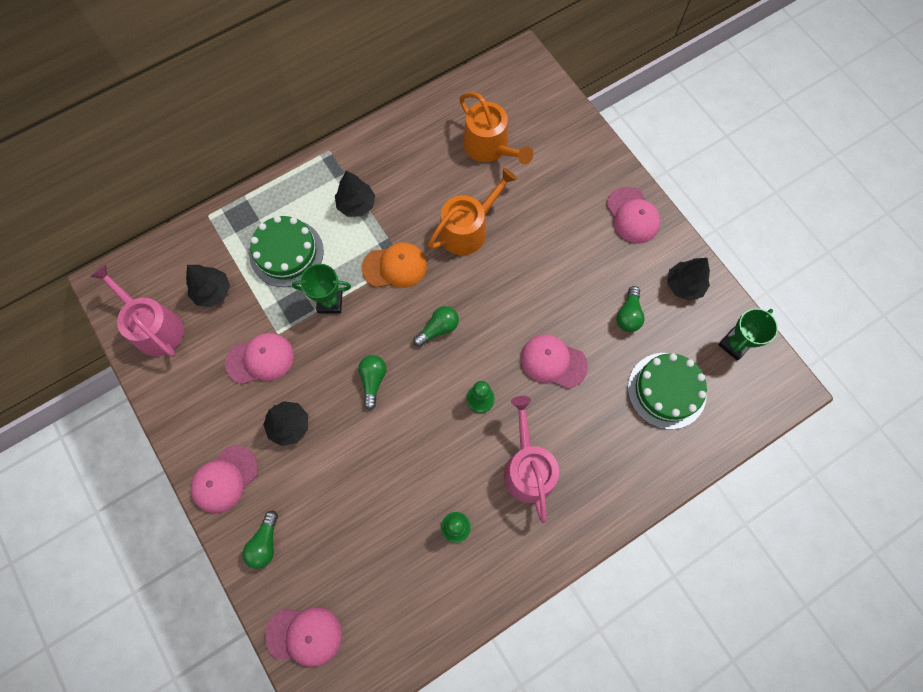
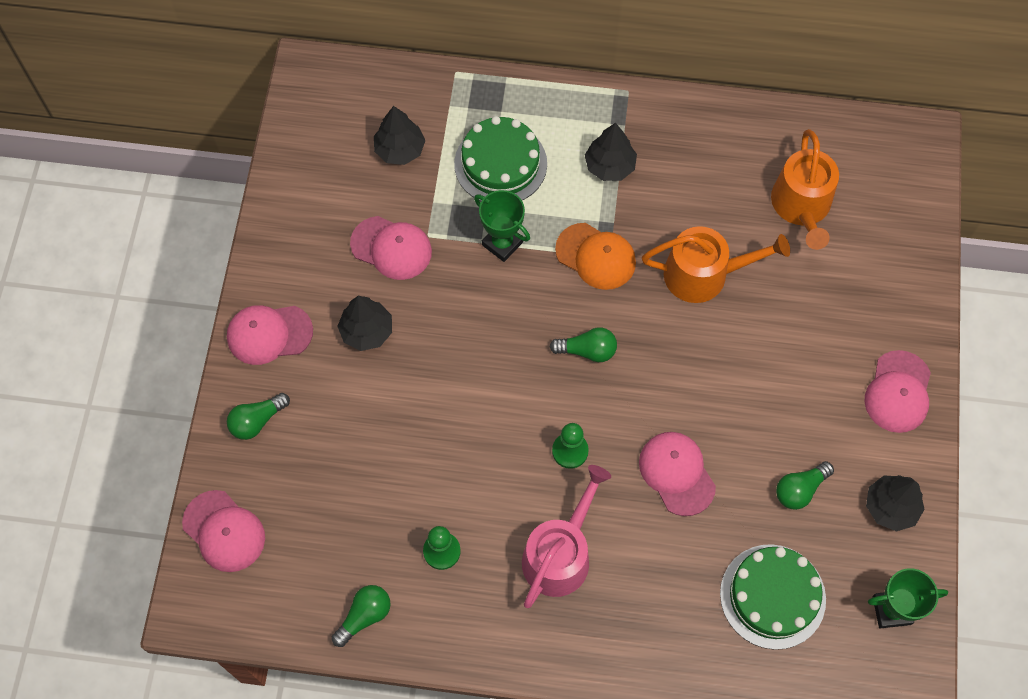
camera: 40 degrees right, 5 degrees down
pink watering can [90,265,184,357] -> none
green light bulb [358,355,386,410] -> green light bulb moved to [332,585,391,647]

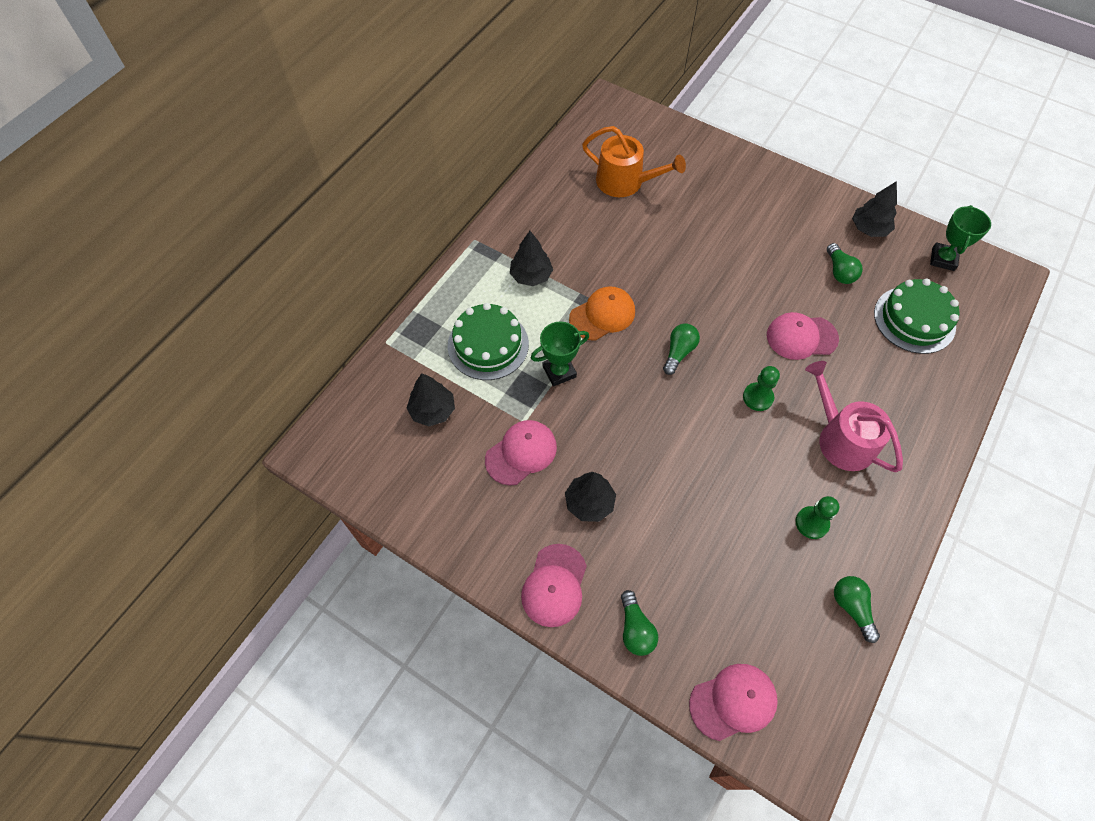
camera: 65 degrees left, 5 degrees down
orange watering can [642,226,790,303] -> none
pink cap [864,350,931,433] -> none

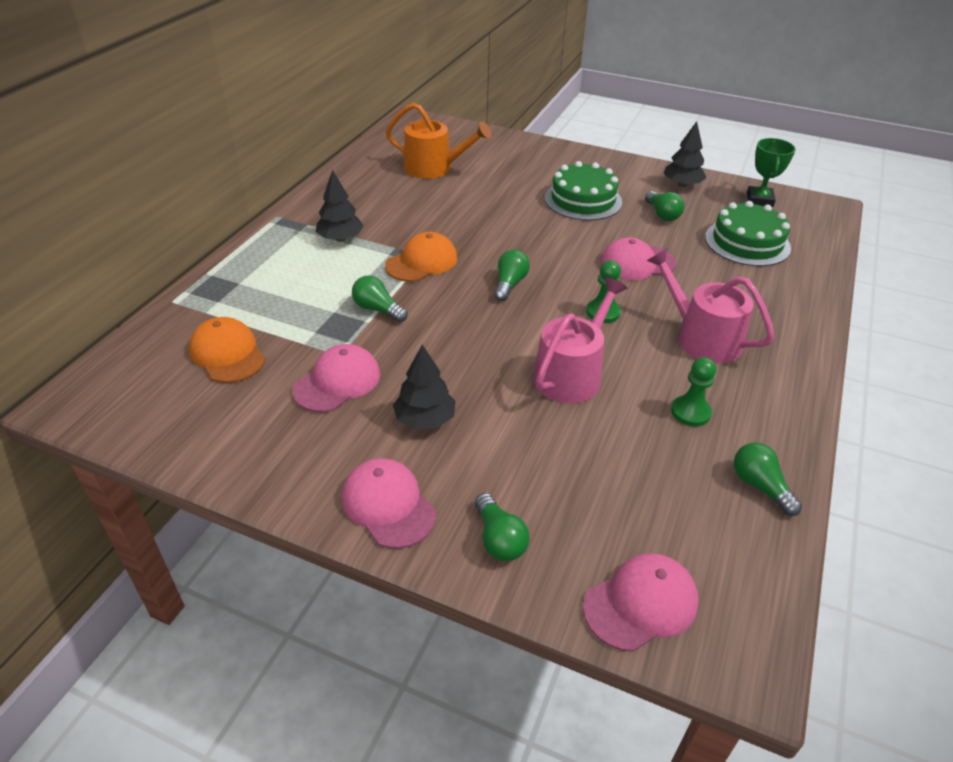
camera: 10 degrees left, 20 degrees down
black tree [407,373,455,426] -> orange cap [189,317,266,383]
green cake [448,303,529,380] -> green cake moved to [545,161,622,221]
pink cap [521,544,587,627] -> pink cap turned 135 degrees clockwise [341,458,436,549]
green trophy [531,322,589,387] -> green light bulb [352,276,407,322]
none -> pink watering can [533,277,627,404]

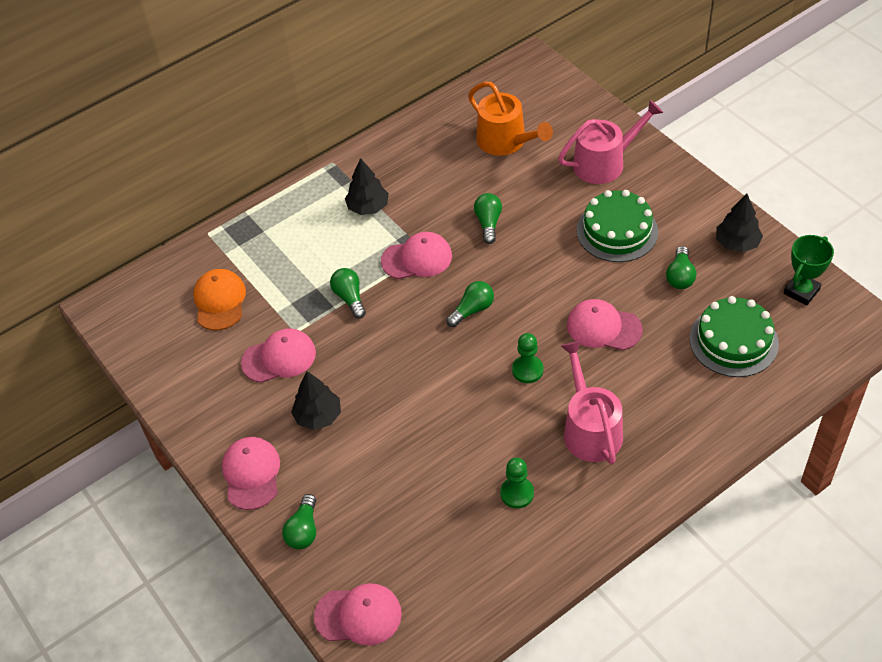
camera: 35 degrees right, 10 degrees up
orange cap [385,232,457,282] -> pink cap [381,232,452,279]
pink watering can [533,277,627,404] -> pink watering can moved to [558,100,663,184]
green light bulb [734,443,802,516] -> green light bulb moved to [474,193,502,244]

